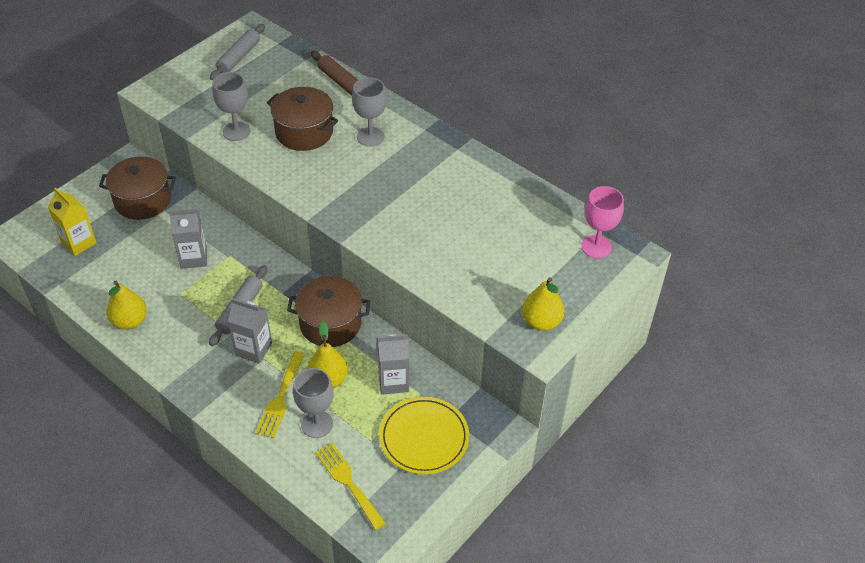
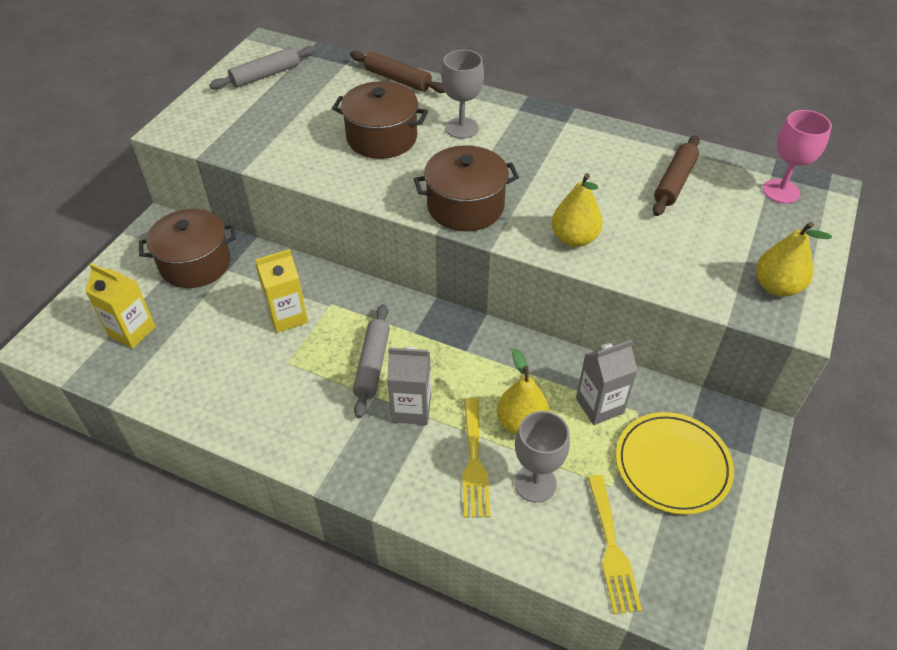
camera: 15 degrees left, 0 degrees up
yellow pear [107,281,147,330] -> yellow pear moved to [552,173,603,247]
grey carton [169,209,207,269] -> yellow carton [256,249,308,333]
grey rolling pin [210,24,265,80] -> grey rolling pin turned 45 degrees clockwise [209,46,316,89]
grey goblet [212,72,251,141] -> none
brown pot [287,276,370,347] -> brown pot moved to [414,145,519,231]
yellow fork [315,443,386,530] -> yellow fork turned 135 degrees counterclockwise [587,475,642,614]
none -> brown rolling pin [653,135,700,216]

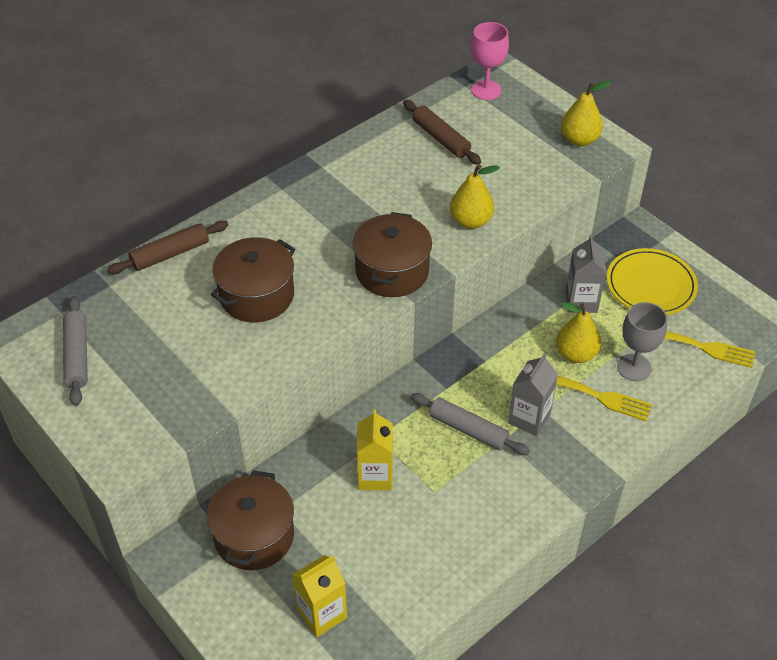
camera: 65 degrees left, 0 degrees up
grey goblet [441,50,484,139] -> none

